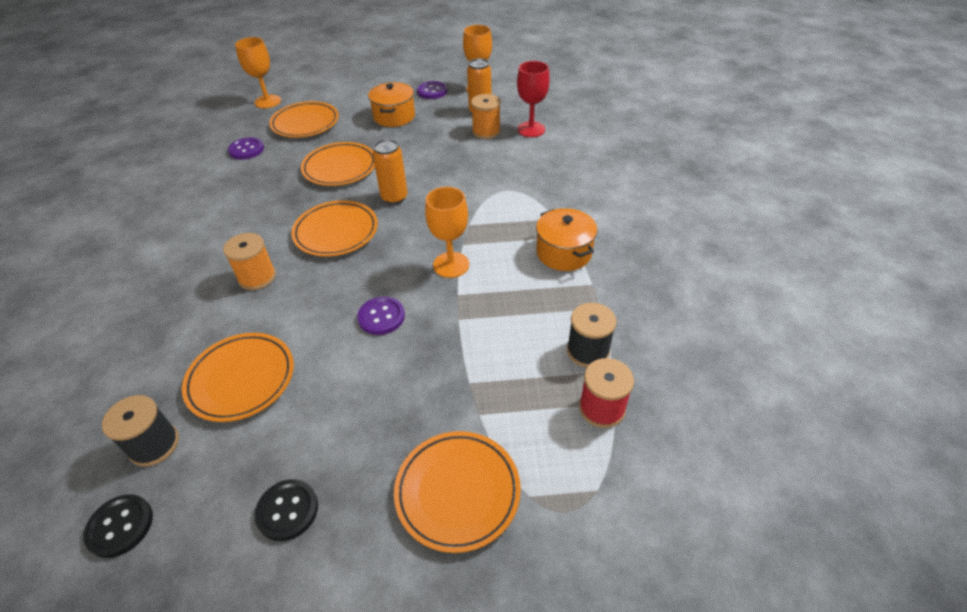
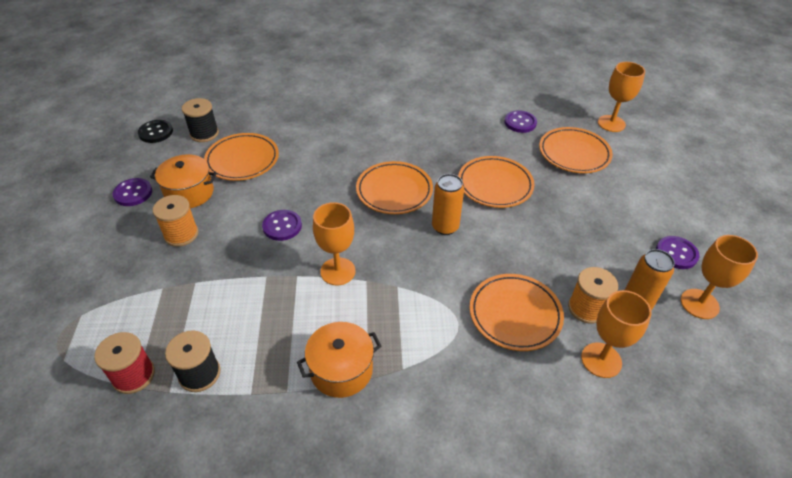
camera: 90 degrees right, 0 degrees up
orange spool [223,233,276,290] -> orange spool moved to [153,195,199,247]
black button [254,479,318,541] -> purple button [112,178,152,206]
orange pot [368,82,415,127] -> orange pot moved to [150,155,217,208]
orange plate [394,431,521,553] -> orange plate moved to [470,274,564,351]
red goblet [517,61,550,137] -> orange goblet [581,290,652,378]

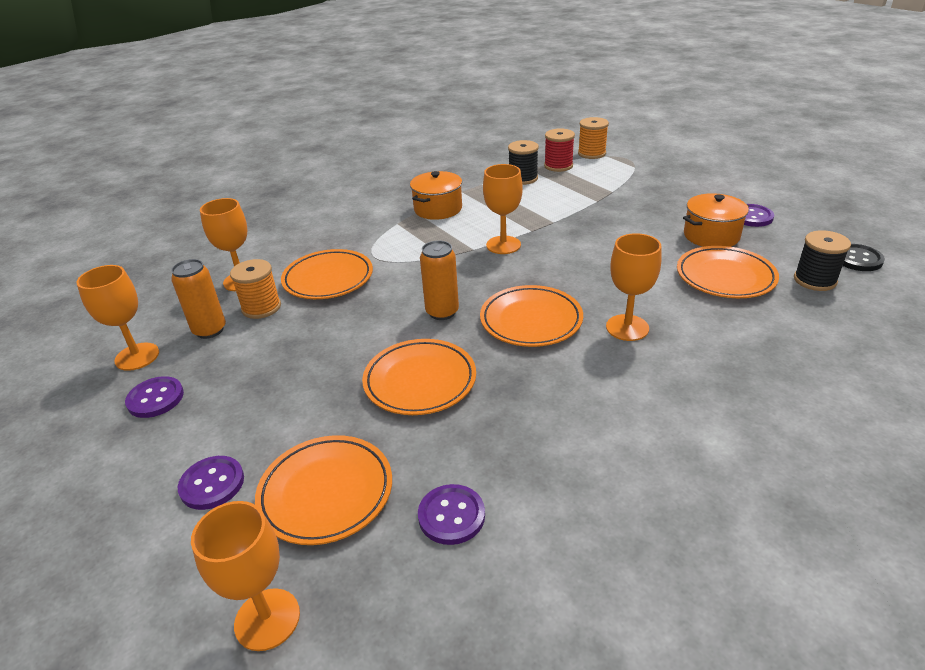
camera: 150 degrees right, 10 degrees down
orange spool [153,195,199,247] -> orange spool moved to [578,117,609,159]
purple button [262,210,302,241] -> purple button moved to [178,456,244,510]
none -> orange goblet [606,233,662,341]

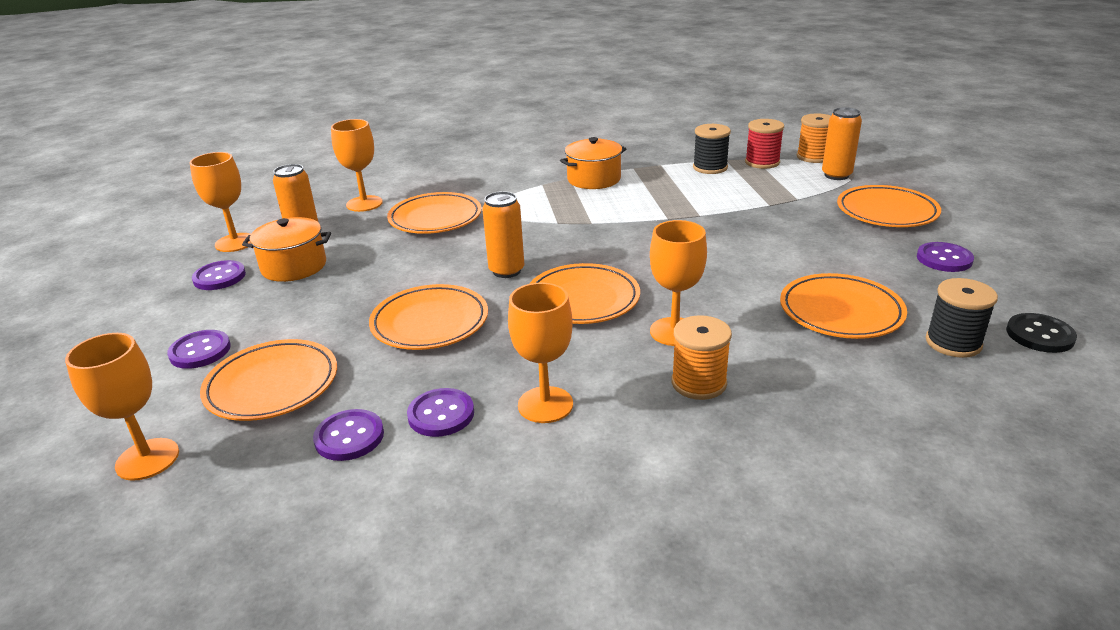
camera: 25 degrees right, 5 degrees down
orange spool [230,259,281,319] -> orange spool moved to [671,315,732,400]
orange goblet [483,164,523,254] -> orange goblet moved to [508,283,573,423]
orange pot [683,193,749,247] -> orange pot moved to [242,217,331,282]
none -> purple button [407,388,474,437]
none -> orange can [822,107,862,180]
none -> orange plate [837,185,941,227]

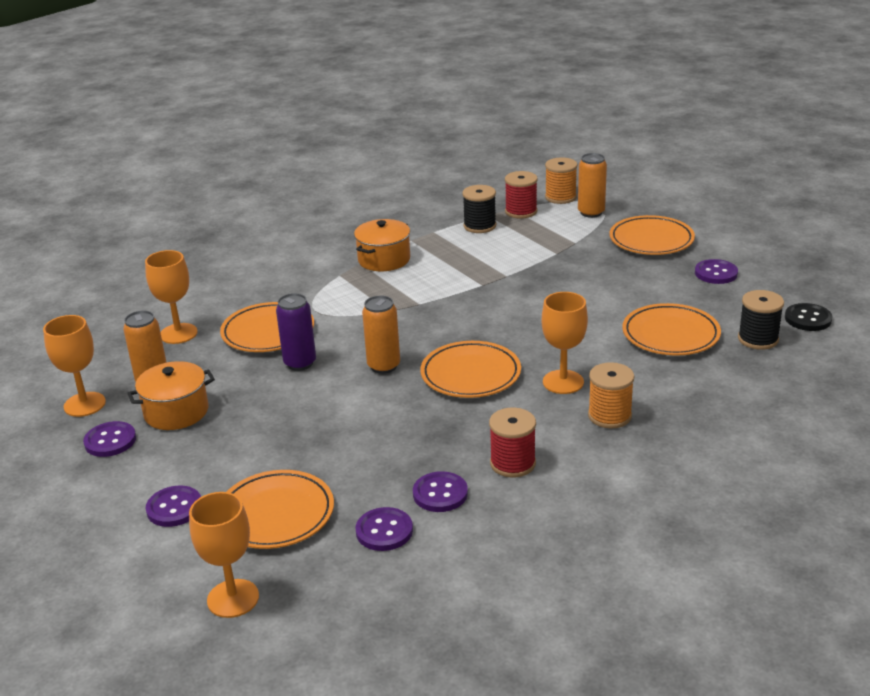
camera: 25 degrees left, 0 degrees up
orange plate [369,284,488,350] -> none
orange goblet [508,283,573,423] -> red spool [489,408,536,477]
none -> purple can [276,293,316,371]

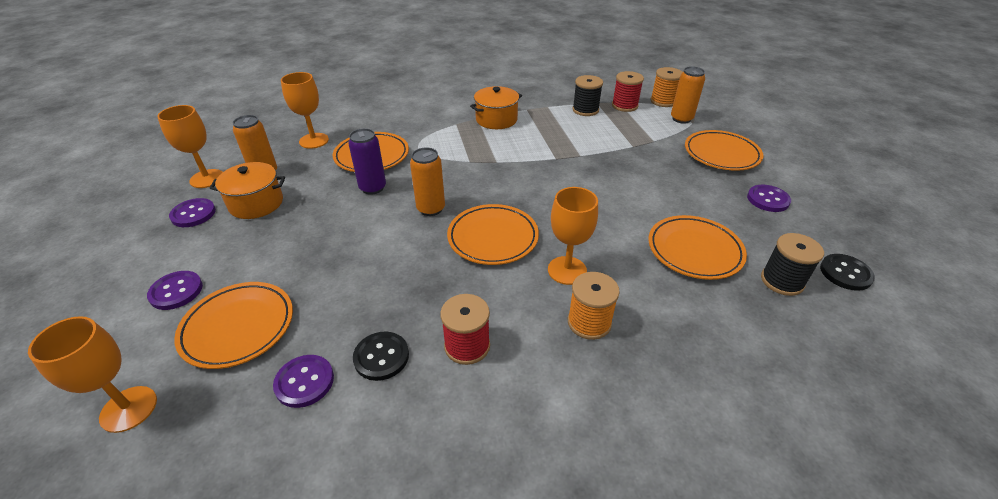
camera: 20 degrees right, 10 degrees up
purple button [413,471,468,512] -> black button [353,332,409,381]

